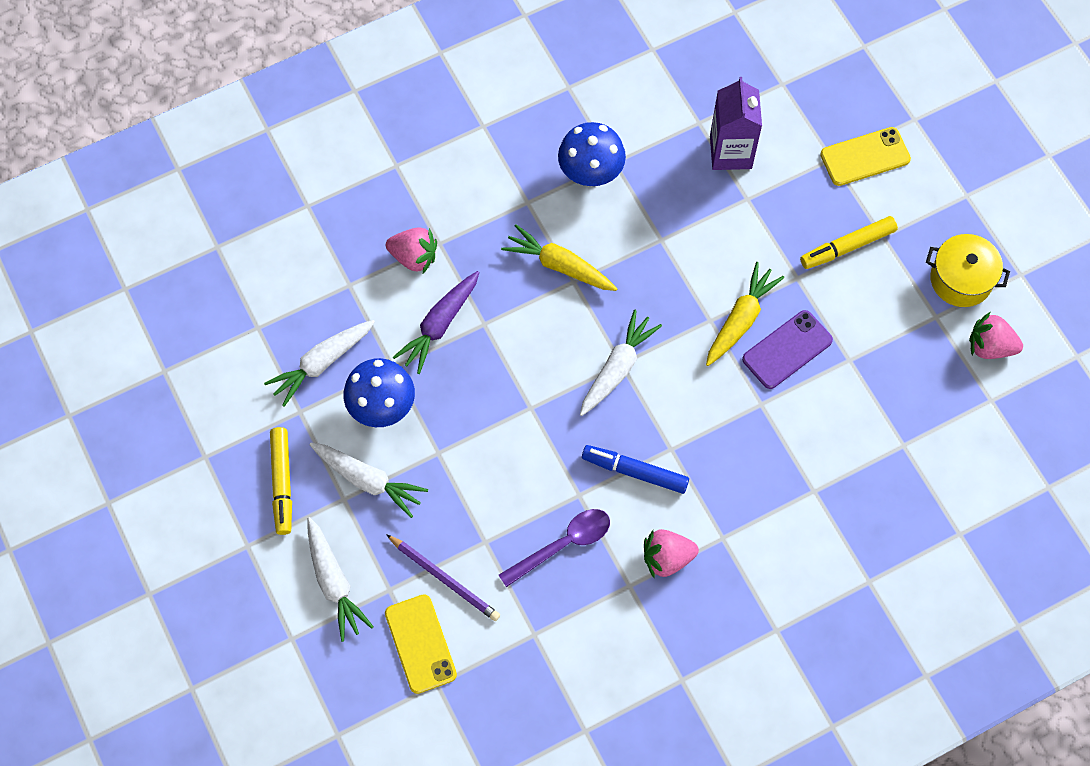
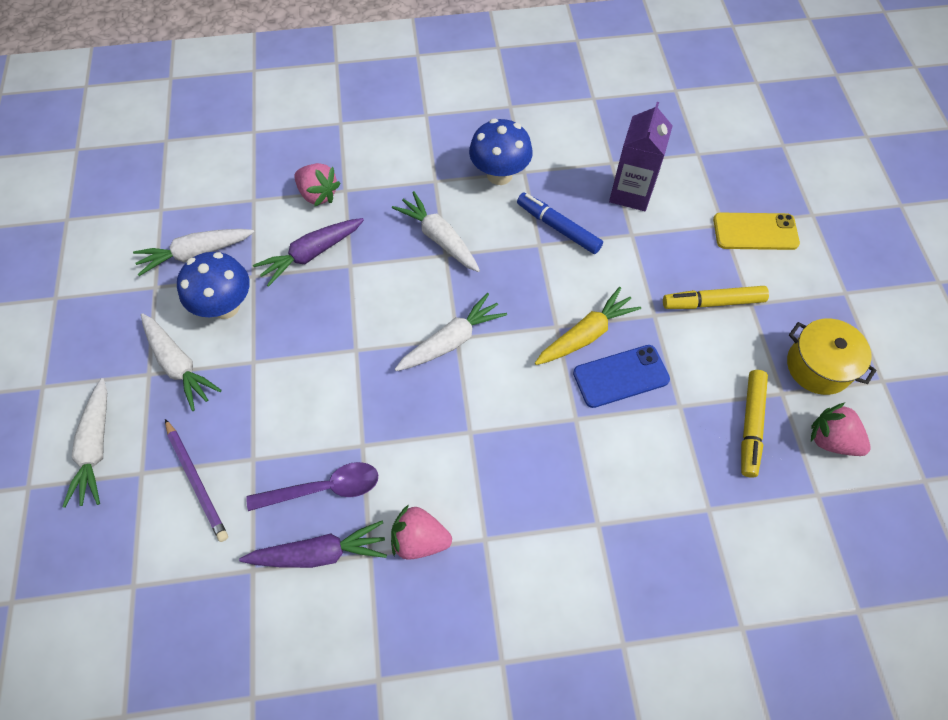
camera: 20 degrees right, 5 degrees down
yellow marker [270,427,292,535] -> yellow marker moved to [741,370,768,478]
yellow phone [385,594,457,694] -> none
yellow carrot [501,224,617,291] -> white carrot [392,191,480,272]
blue marker [582,445,689,494] -> blue marker moved to [517,192,603,254]
purple phone [742,310,833,389] -> blue phone [573,345,670,408]
none -> purple carrot [239,521,387,568]

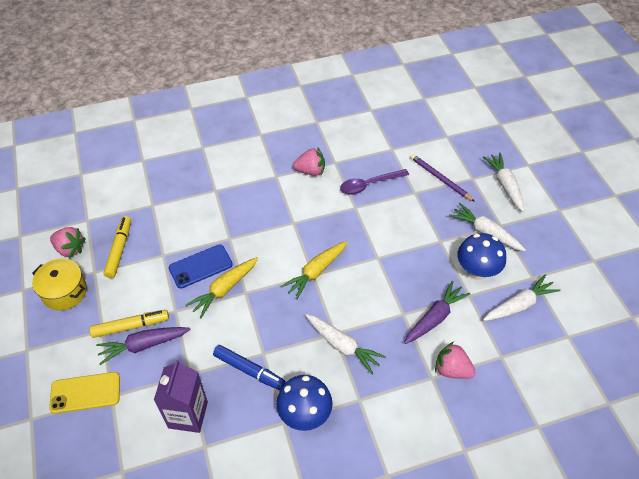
camera: 170 degrees right, 10 degrees down
purple carrot [239,521,387,568] -> purple carrot moved to [96,327,190,365]
white carrot [395,293,507,371] -> yellow carrot [281,241,348,300]

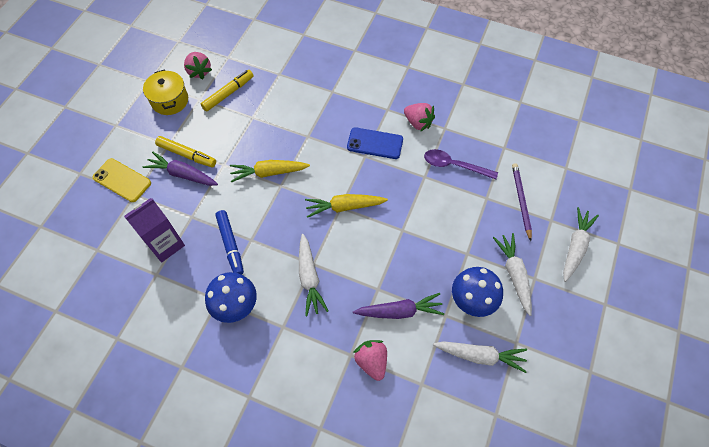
camera: 40 degrees right, 10 degrees up
blue phone [169,244,233,288] -> blue phone moved to [347,127,403,159]

